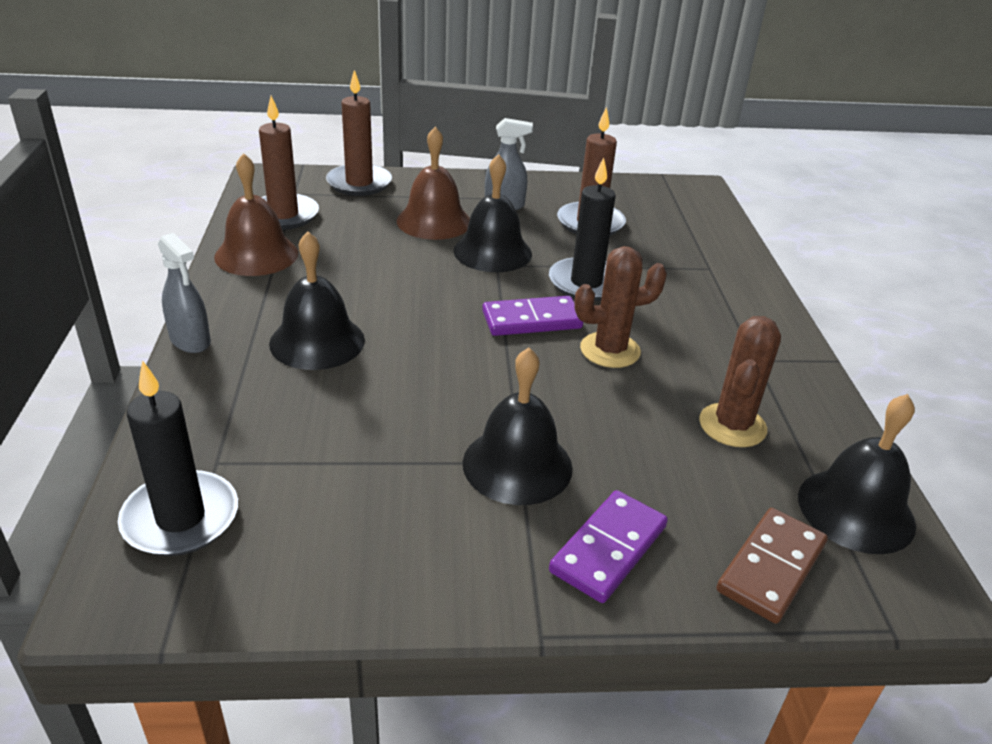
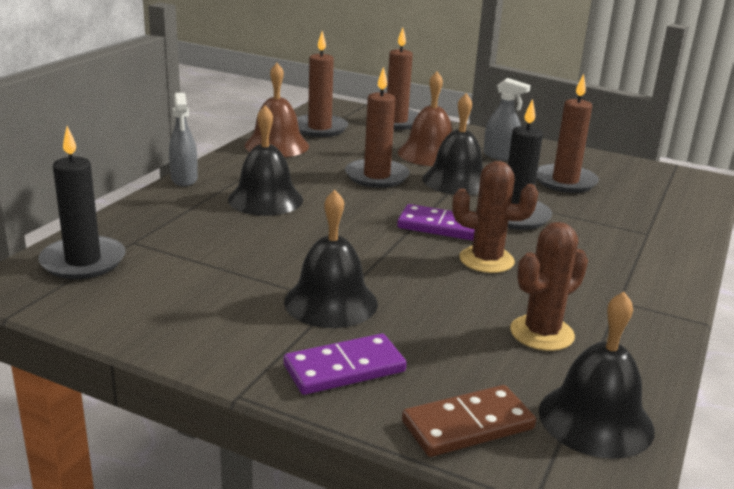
camera: 30 degrees right, 10 degrees down
none -> brown candle [345,67,410,188]

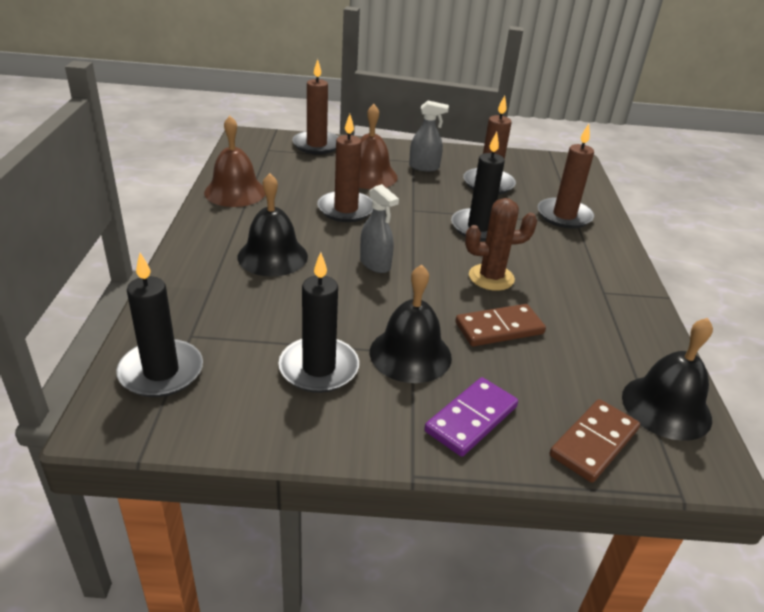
camera: 25 degrees left, 10 degrees up
grey spray bottle [169,93,198,186] -> grey spray bottle moved to [360,184,399,273]
brown candle [297,31,348,137] -> brown candle moved to [538,124,594,229]
purple domino [397,204,475,241] -> none
black bell [422,93,483,195] -> none
brown cactus [510,222,588,351] -> none
none -> black candle [278,252,359,393]
none -> brown domino [455,304,546,346]

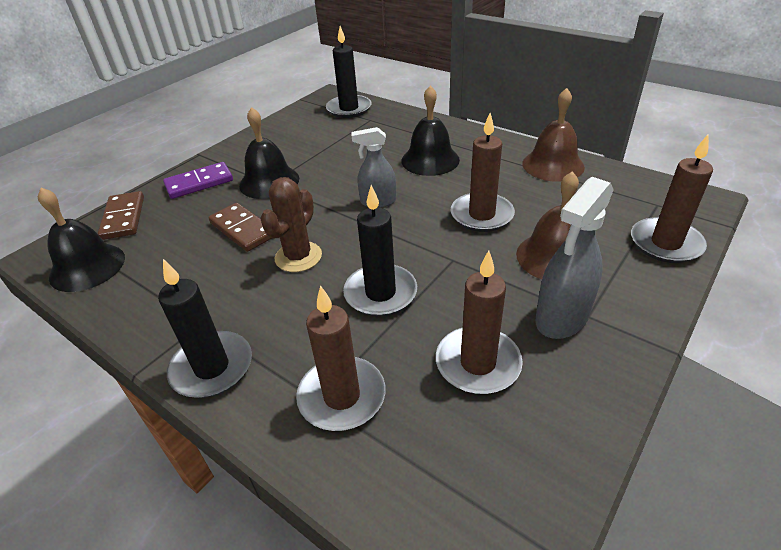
camera: 130 degrees right, 5 degrees up
black candle [278,252,359,393] -> black candle moved to [158,259,252,398]
grey spray bottle [409,101,449,172] -> grey spray bottle [535,177,614,339], size x1.51
purple domino [424,377,518,457] -> purple domino turned 75 degrees clockwise [163,162,233,199]
brown domino [455,304,546,346] -> brown domino turned 60 degrees counterclockwise [208,203,272,252]

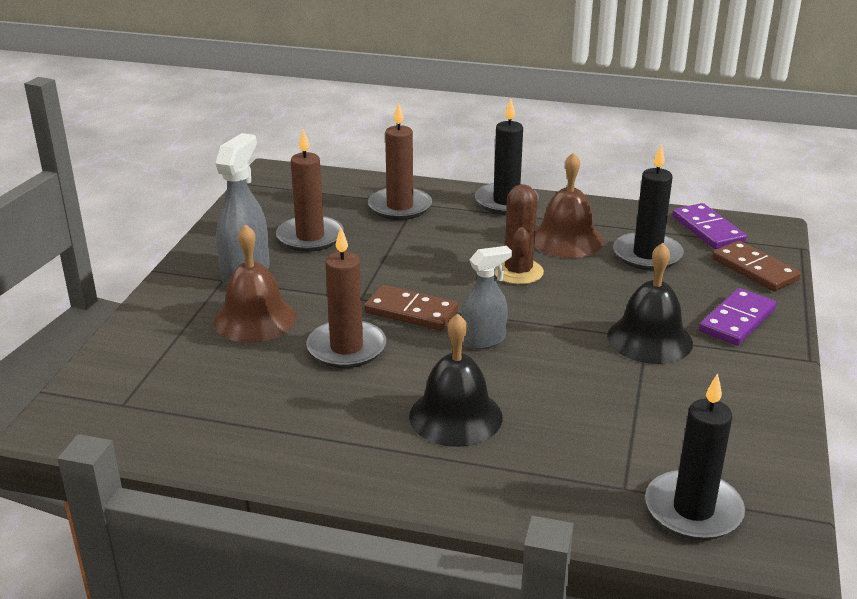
camera: 155 degrees right, 10 degrees down
black bell [38,188,125,292] -> purple domino [673,203,747,249]
brown domino [208,203,272,252] -> brown domino moved to [364,285,458,330]
black candle [343,185,417,316] -> black candle moved to [613,144,684,270]
brown bell [522,88,585,182] -> brown bell moved to [534,152,603,258]
brown candle [631,135,713,263] -> none

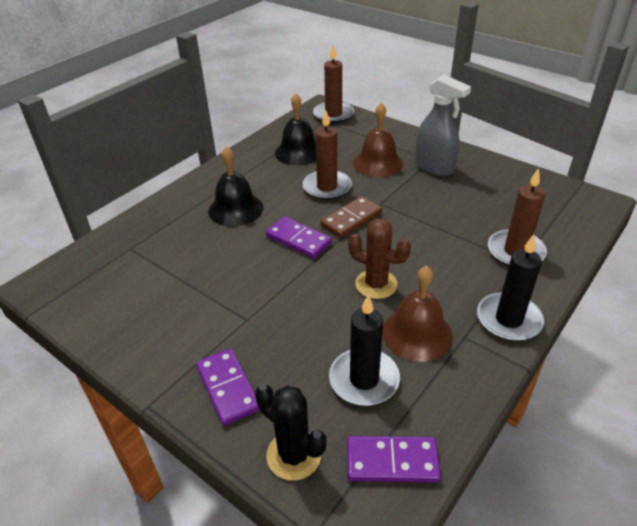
camera: 115 degrees right, 10 degrees up
brown candle [276,129,344,252] -> brown candle moved to [313,45,354,124]
grey spray bottle [461,246,512,350] -> purple domino [266,216,332,259]
black bell [607,243,693,364] -> black bell moved to [275,93,316,166]
black candle [645,373,745,540] -> none
brown domino [712,241,801,291] -> black cactus [255,384,326,481]

